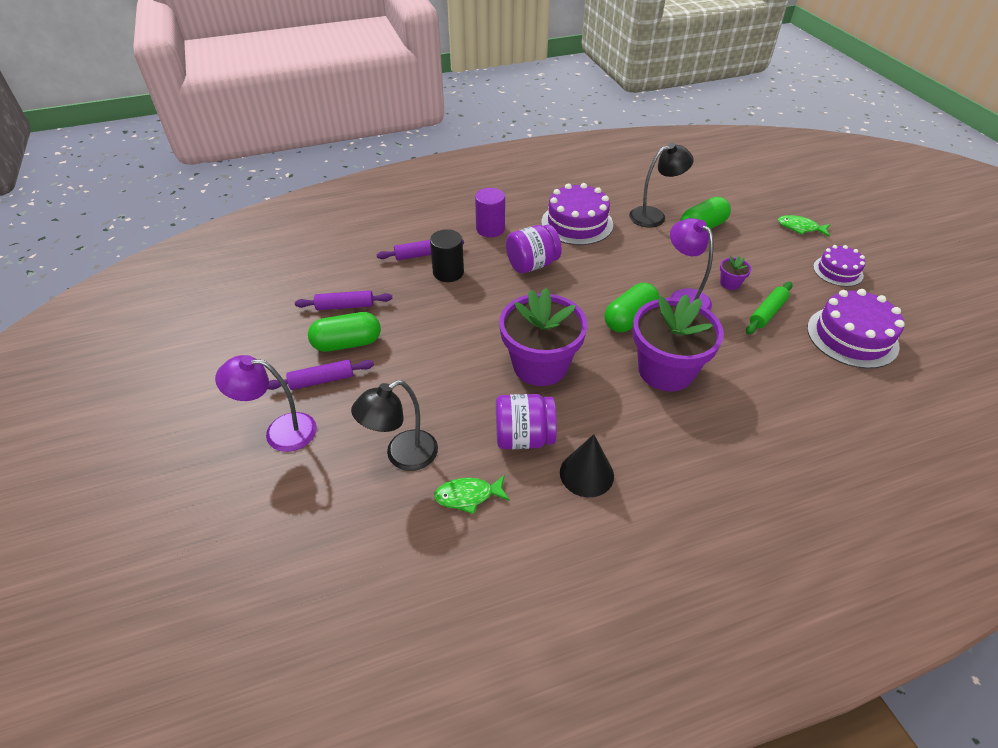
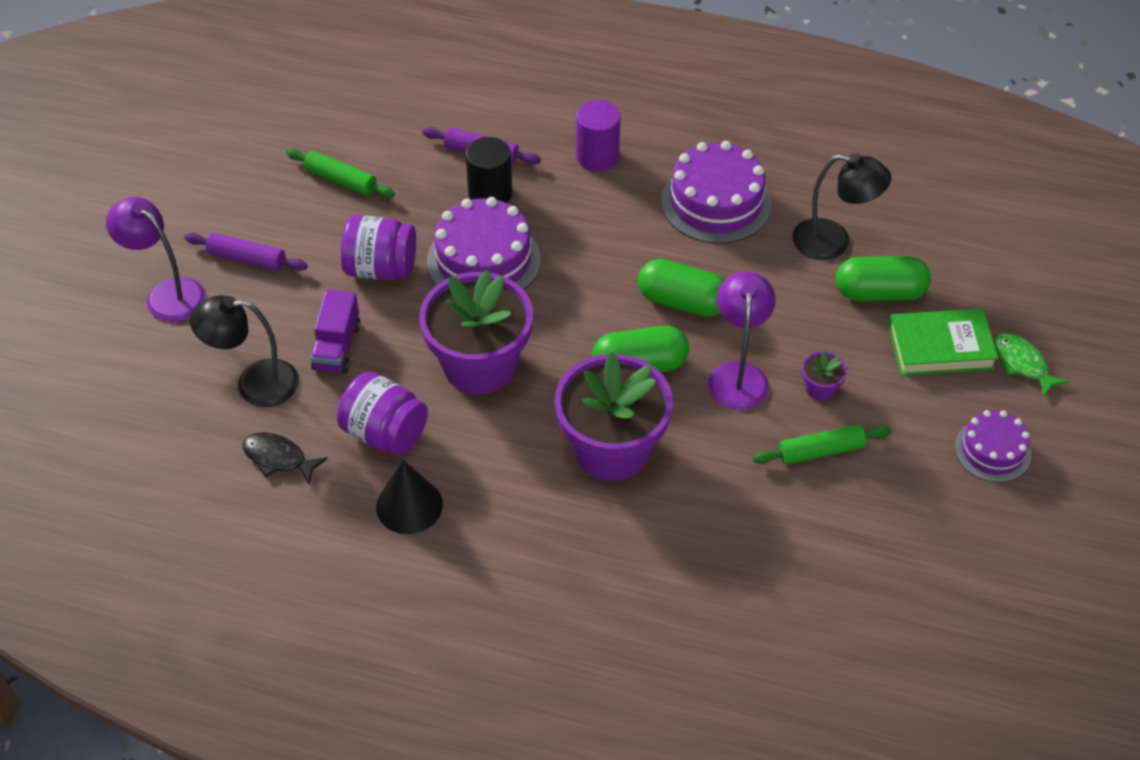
camera: 35 degrees right, 5 degrees up
purple rolling pin [295,290,392,310] -> green rolling pin [286,148,395,198]
green capsule [308,312,381,352] -> green capsule moved to [638,259,724,317]
green fish [434,475,510,514] -> black fish [242,432,327,484]
purple jar [506,224,562,273] -> purple jar moved to [341,215,416,281]
purple cake [807,289,905,369] -> purple cake moved to [427,197,541,290]
none -> purple truck [311,290,361,373]
none -> green book [888,309,998,376]

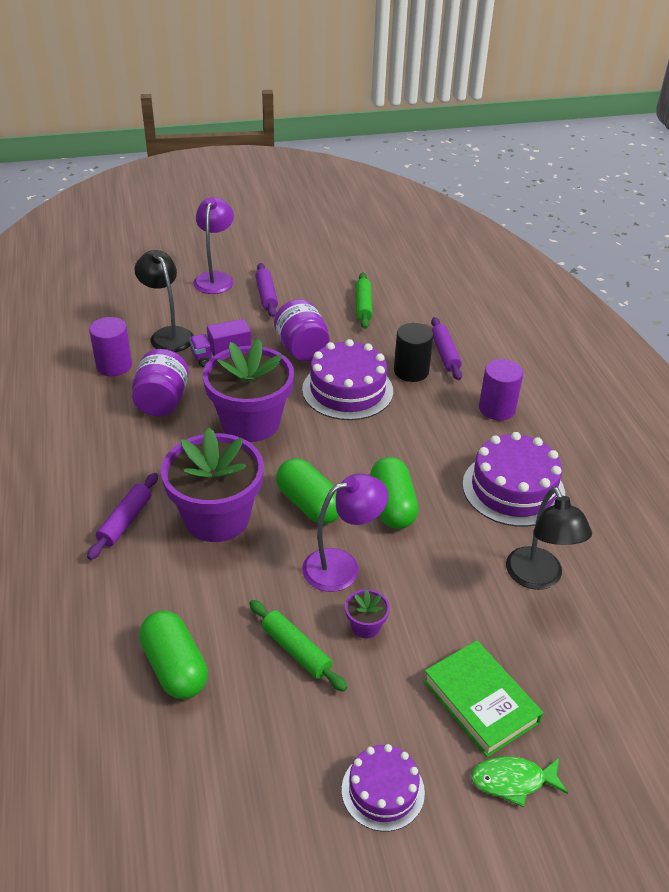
camera: 60 degrees right, 10 degrees down
black fish [242,432,327,484] -> purple cylinder [89,317,132,376]
black cone [376,460,443,534] -> none
green capsule [836,256,931,301] -> green capsule moved to [139,611,208,699]
green fish [995,333,1069,398] -> green fish turned 120 degrees counterclockwise [471,756,568,807]
none -> purple rolling pin [87,473,158,560]

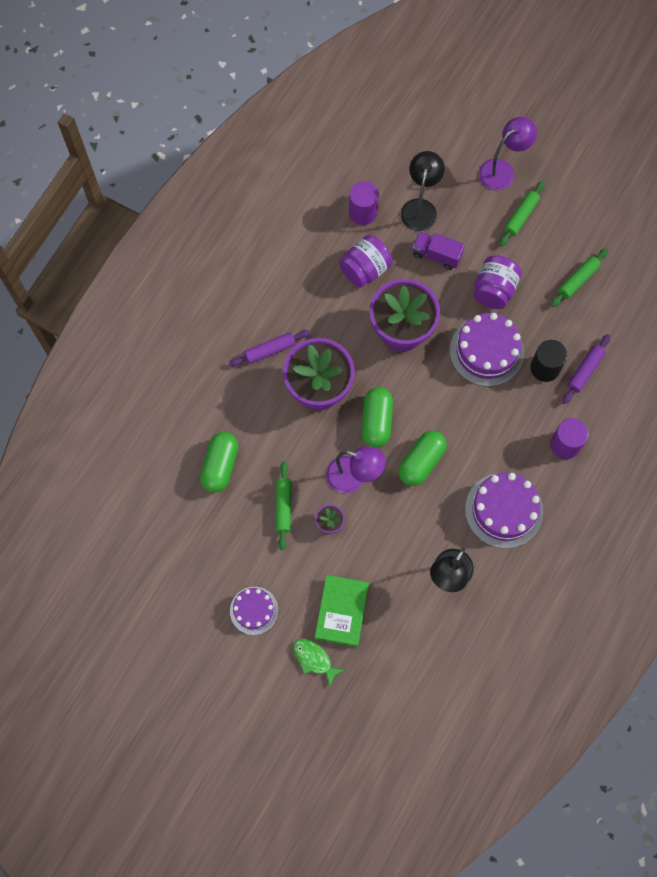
camera: 45 degrees right, 30 degrees up
purple rolling pin [255,263,278,317] -> green rolling pin [499,181,544,246]

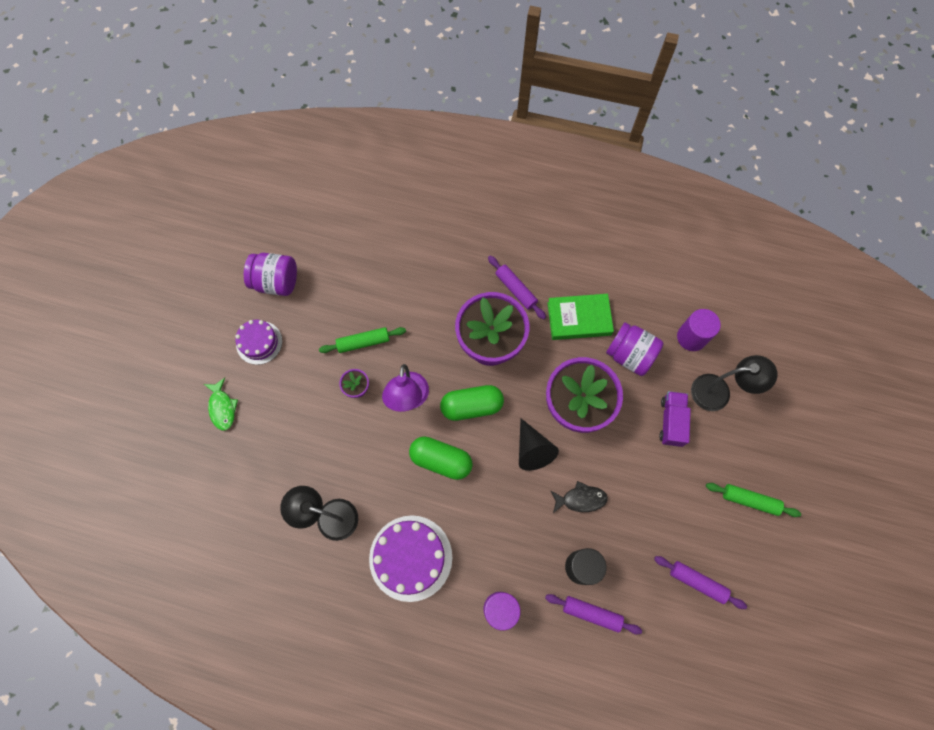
camera: 75 degrees right, 0 degrees up
green capsule [200,432,238,493] -> none
green fish [293,639,344,686] -> green fish turned 135 degrees clockwise [204,378,238,431]
green book [315,575,369,647] -> green book moved to [547,294,614,340]
purple cake [450,313,524,387] -> black fish [550,481,608,513]
purple jar [473,255,522,309] -> purple jar moved to [244,253,297,296]
purple lamp [479,117,537,190] -> none
green rolling pin [551,248,608,307] -> purple rolling pin [654,556,747,609]
none -> black cone [519,418,559,471]

